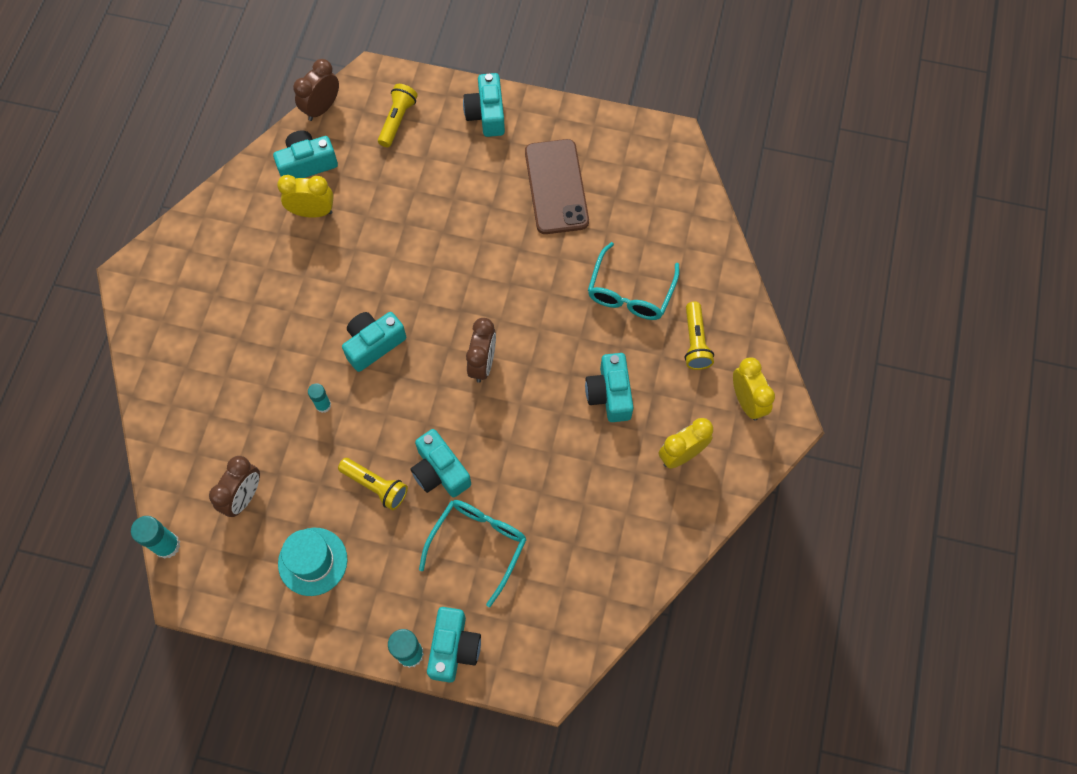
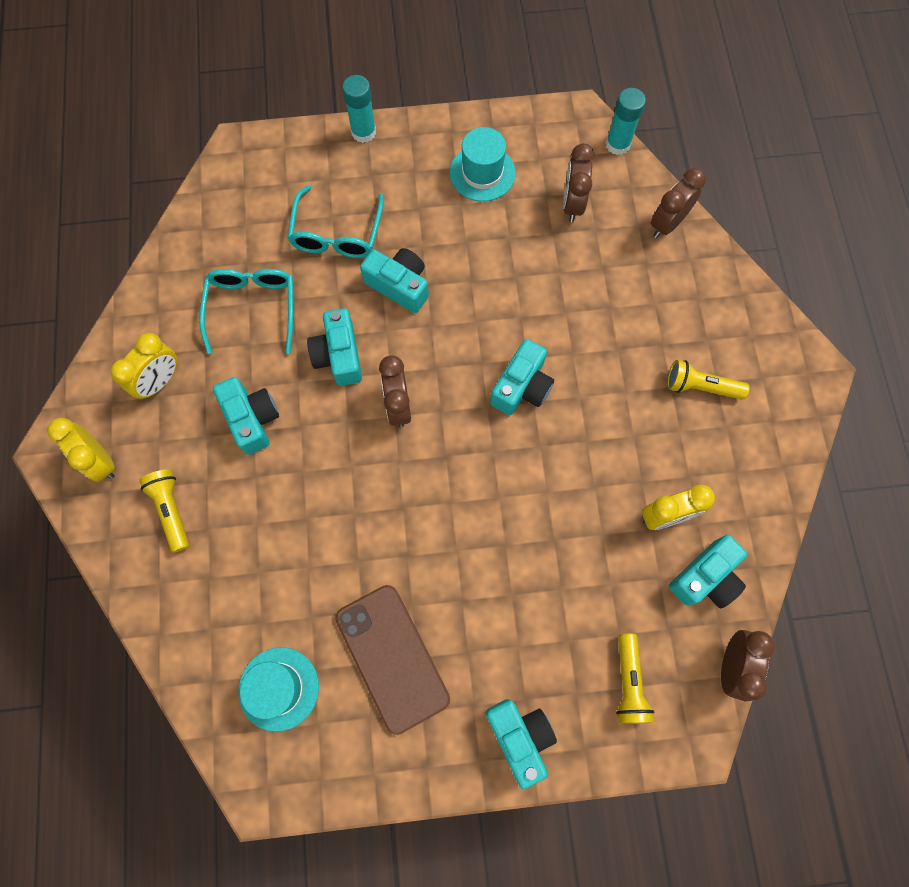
camera: 160 degrees right, 5 degrees up
turquoise glue stick [308,383,331,413] -> none
yellow flashlight [338,458,408,510] -> yellow flashlight moved to [667,360,750,400]
turquoise camera [427,607,481,682] -> turquoise camera moved to [307,308,362,386]
turquoise glasses [588,242,680,320] -> turquoise glasses moved to [199,269,293,354]
none -> turquoise hat [239,647,319,732]
none -> brown clock [651,168,706,238]

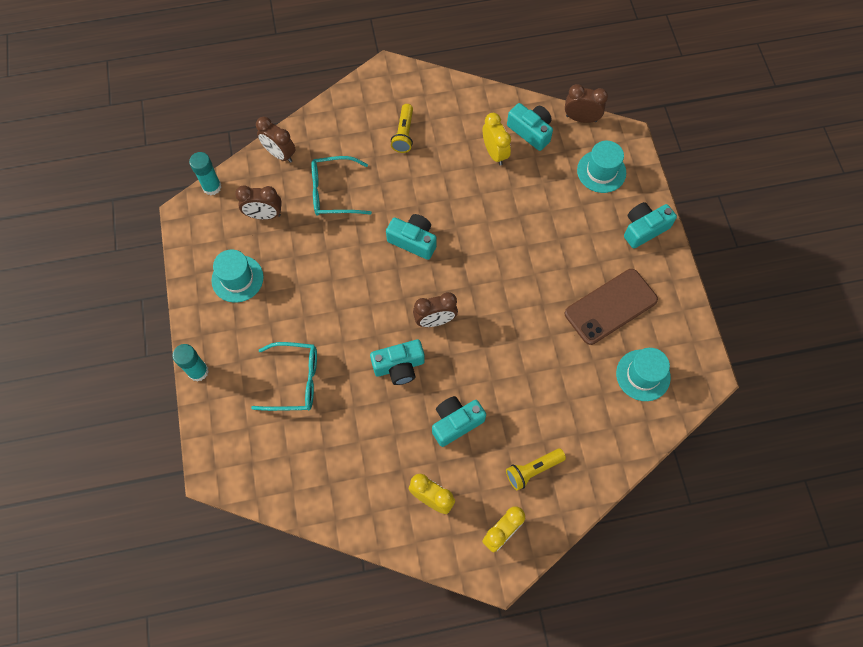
camera: 95 degrees left, 5 degrees down
turquoise glasses [199,269,293,354] -> turquoise glasses moved to [311,156,372,216]
turquoise camera [360,248,429,313] -> none
yellow flashlight [616,634,654,724] -> turquoise hat [577,141,626,193]

